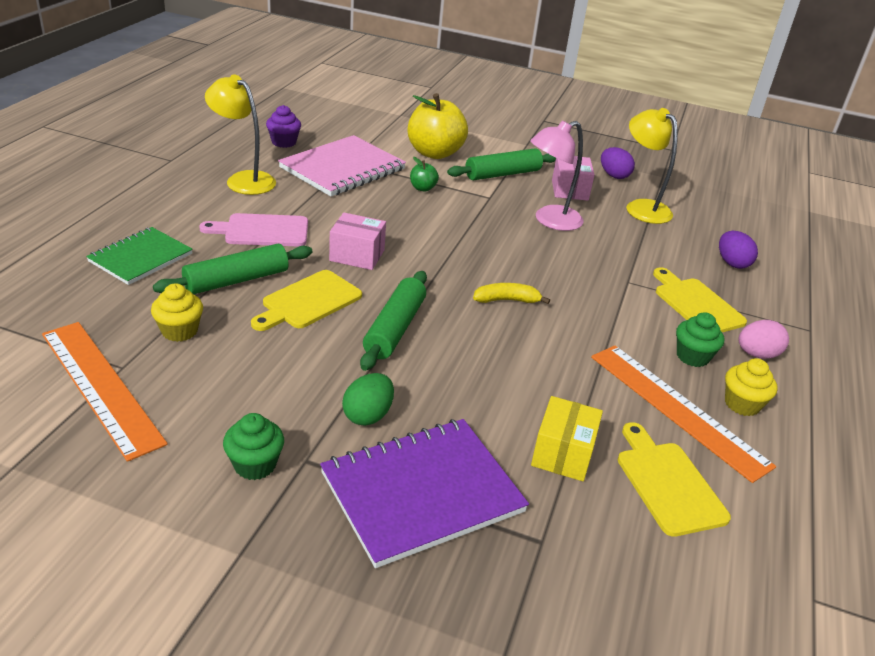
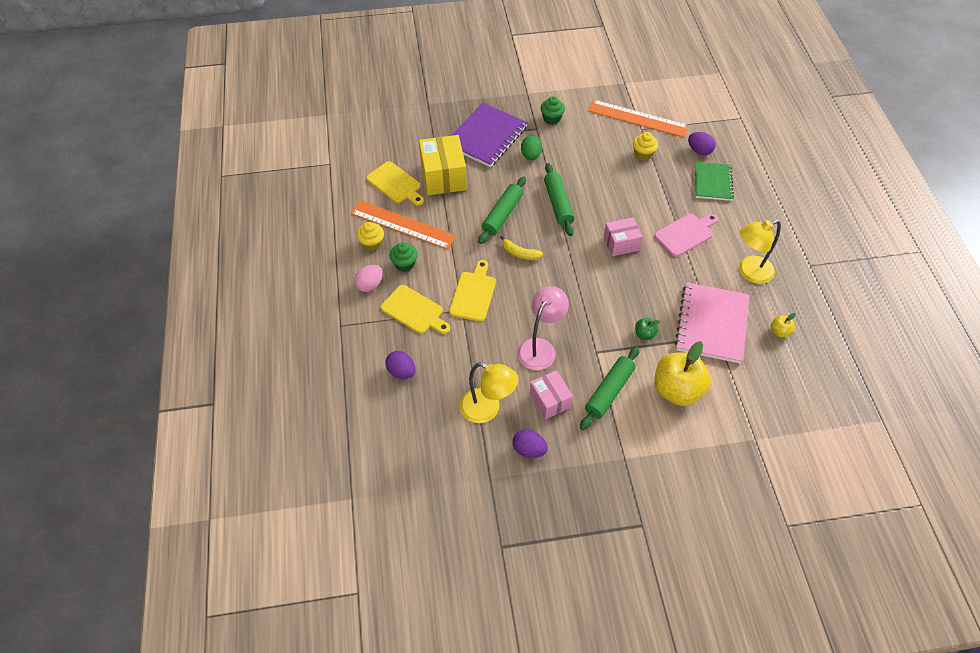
camera: 155 degrees right, 20 degrees up
green rolling pin [153,244,312,294] -> green rolling pin moved to [478,177,526,244]
yellow lamp [205,74,276,195] -> yellow lamp turned 150 degrees clockwise [739,220,781,284]
yellow cutting board [251,270,362,331] -> yellow cutting board moved to [449,260,496,322]
purple cupcake [266,105,301,148] -> yellow apple [771,313,796,338]
yellow banana [473,283,550,304] -> yellow banana turned 60 degrees clockwise [500,236,543,260]
yellow box [531,396,603,481] -> yellow box [419,135,467,195], size x1.61
none -> purple egg [688,132,716,155]

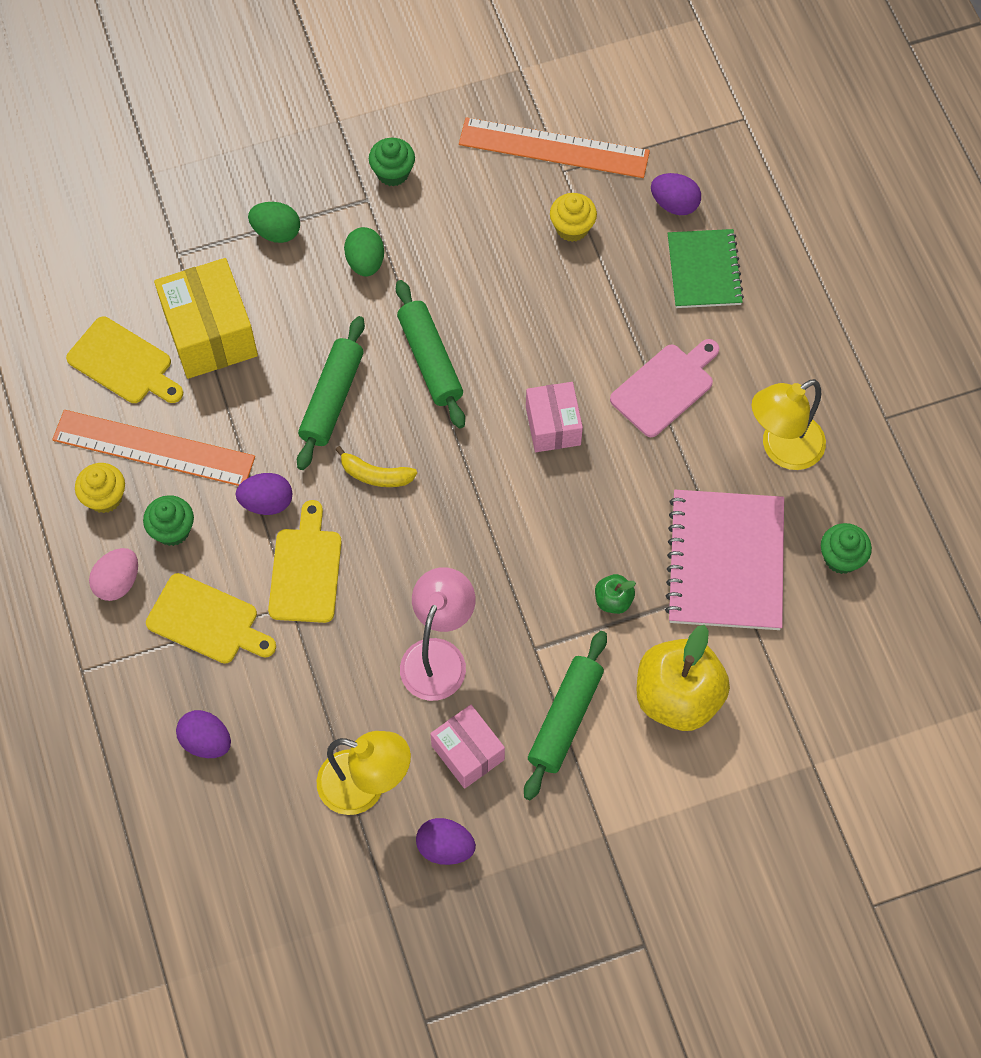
camera: 10 degrees left, 10 degrees up
purple notebook [451,103,528,167] -> green egg [248,202,300,243]
pink box [603,217,643,256] -> pink box turned 75 degrees counterclockwise [526,382,583,452]
yellow apple [771,313,796,338] -> green cupcake [821,523,872,574]
none -> purple egg [235,473,293,515]

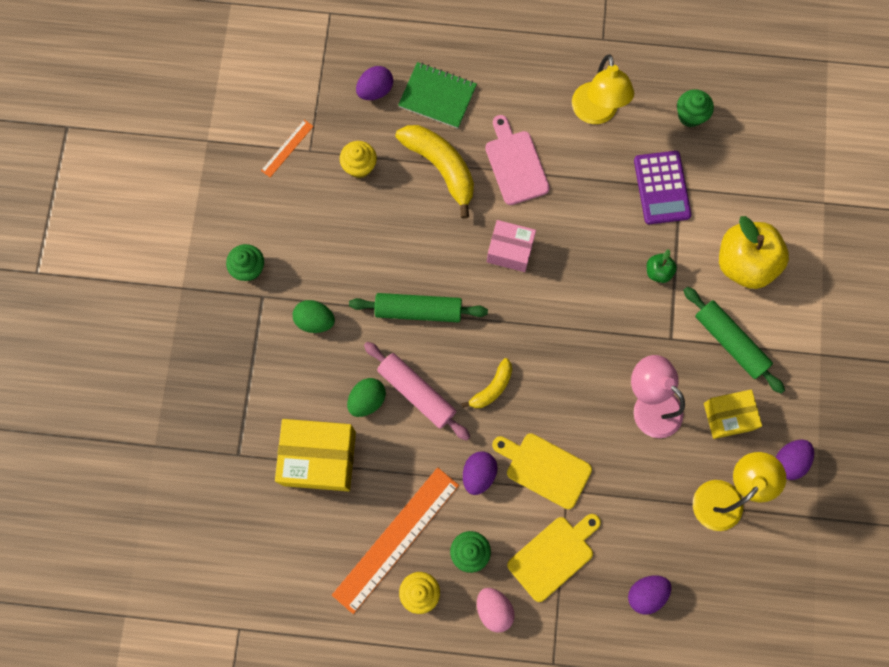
camera: 65 degrees left, 10 degrees up
yellow cutting board [66,317,183,403] -> none
green egg [248,202,300,243] -> green egg moved to [347,378,386,417]
green rolling pin [297,316,365,470] -> pink rolling pin [364,342,470,441]
pink box [430,705,505,789] -> yellow box [704,390,762,439]
orange ruler [459,117,650,178] -> orange ruler [261,120,314,177], size x0.46
pink notebook [665,490,784,630] -> purple calculator [634,151,692,224]
none -> yellow banana [396,125,474,219]

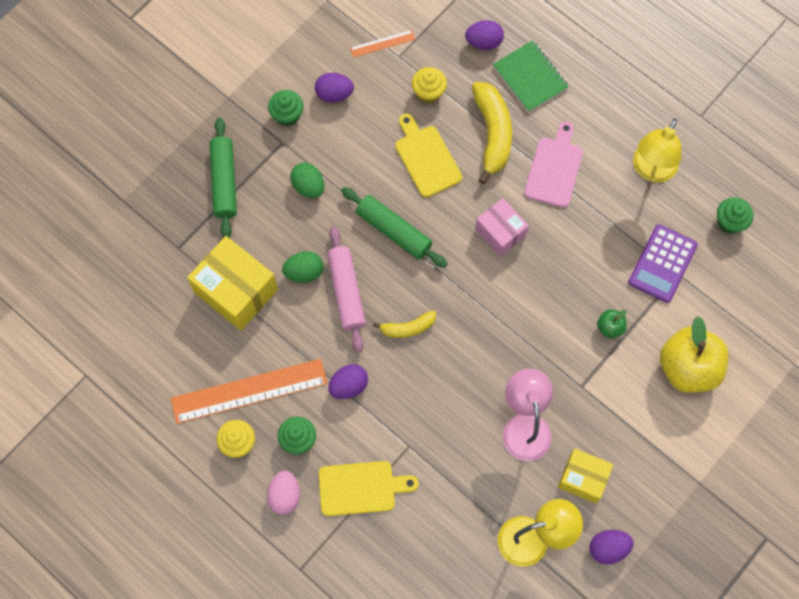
camera: 35 degrees right, 5 degrees down
yellow cutting board [492,433,592,509] -> yellow cutting board moved to [395,114,462,198]
purple egg [628,575,671,615] -> purple egg moved to [315,73,354,102]
green rolling pin [683,287,785,394] -> green rolling pin moved to [209,118,237,238]

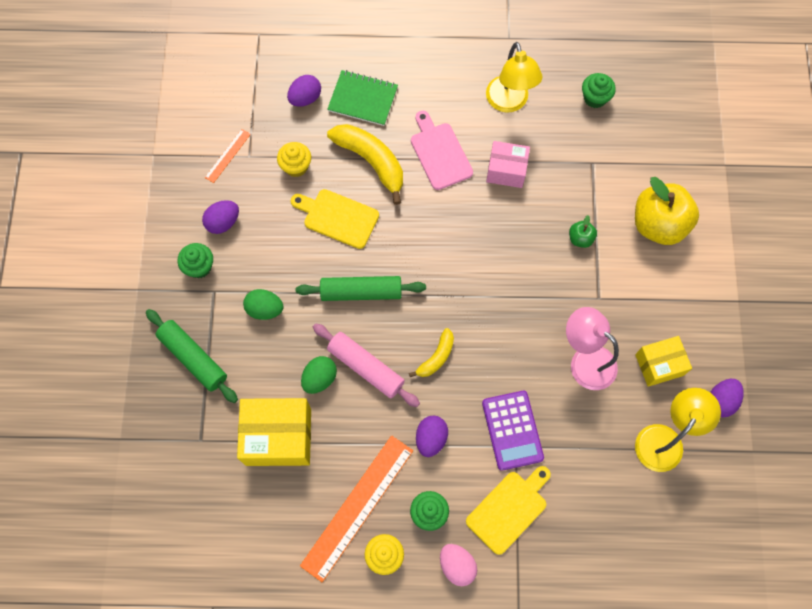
camera: 40 degrees left, 0 degrees up
pink box [475,198,529,257] -> pink box moved to [486,141,530,188]
purple calculator [628,224,698,303] -> purple calculator moved to [482,391,544,471]

